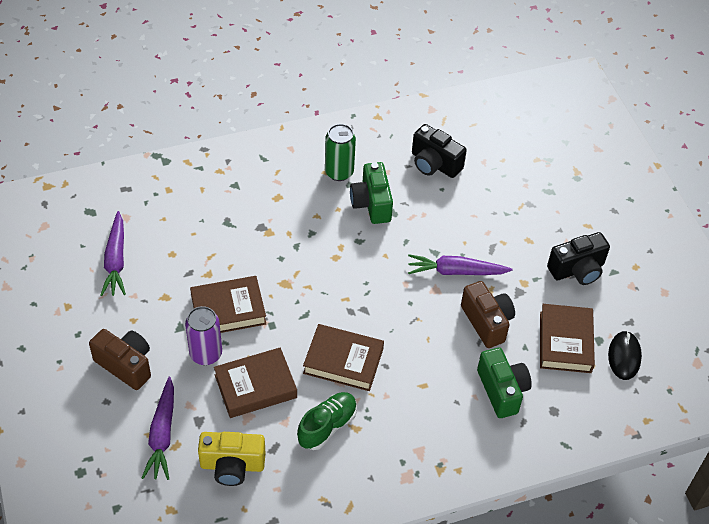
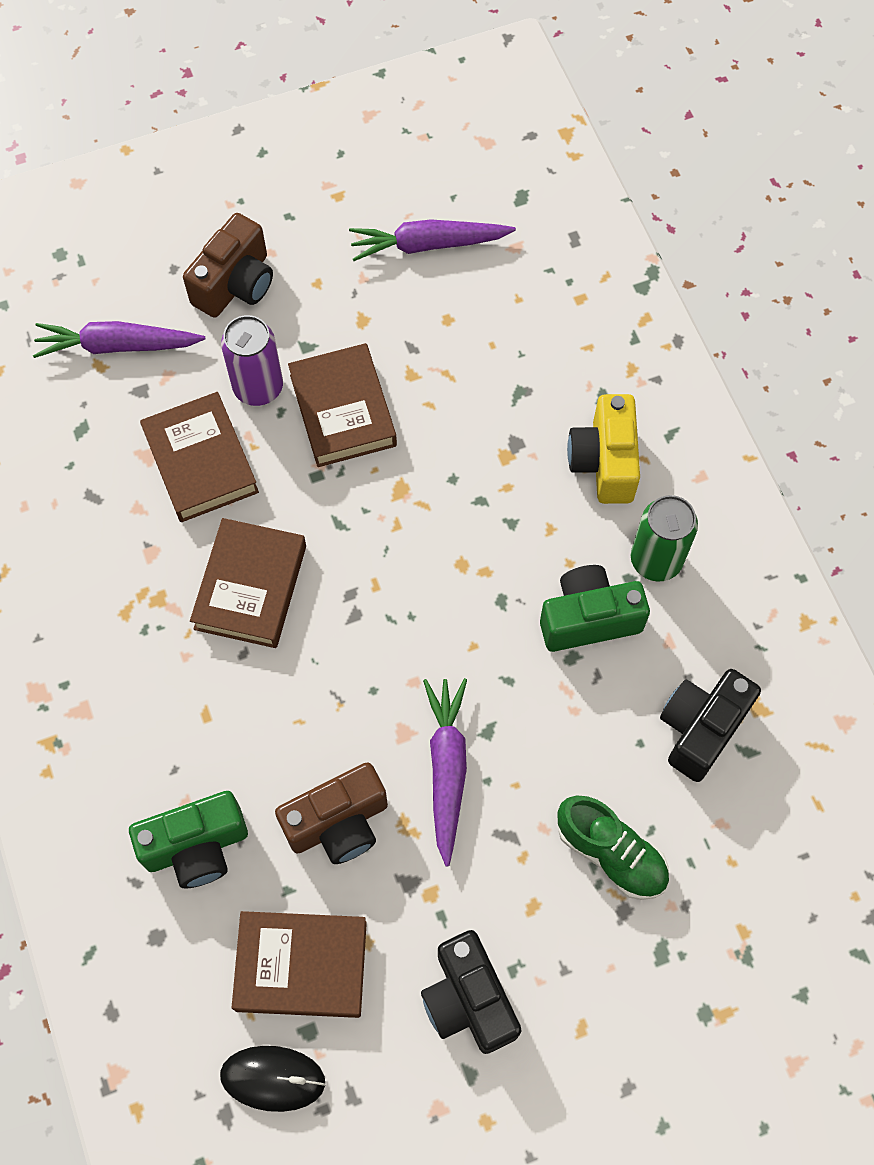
camera: 90 degrees right, 15 degrees up
yellow camera [198,432,266,486] -> yellow camera moved to [567,394,640,504]
green shoe [297,392,357,450] -> green shoe moved to [558,796,669,900]

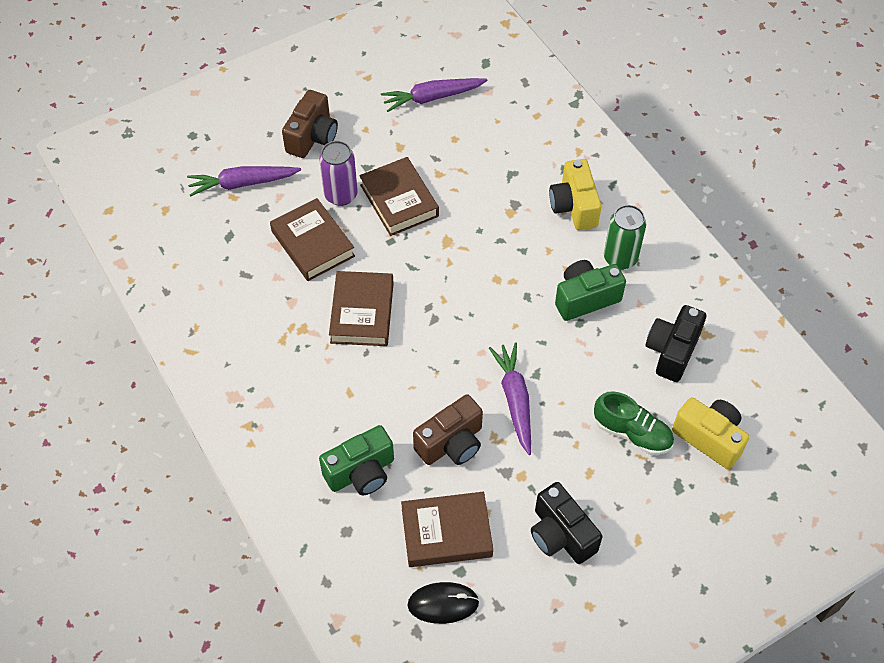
camera: 10 degrees left, 10 degrees down
none -> yellow camera [672,397,749,469]

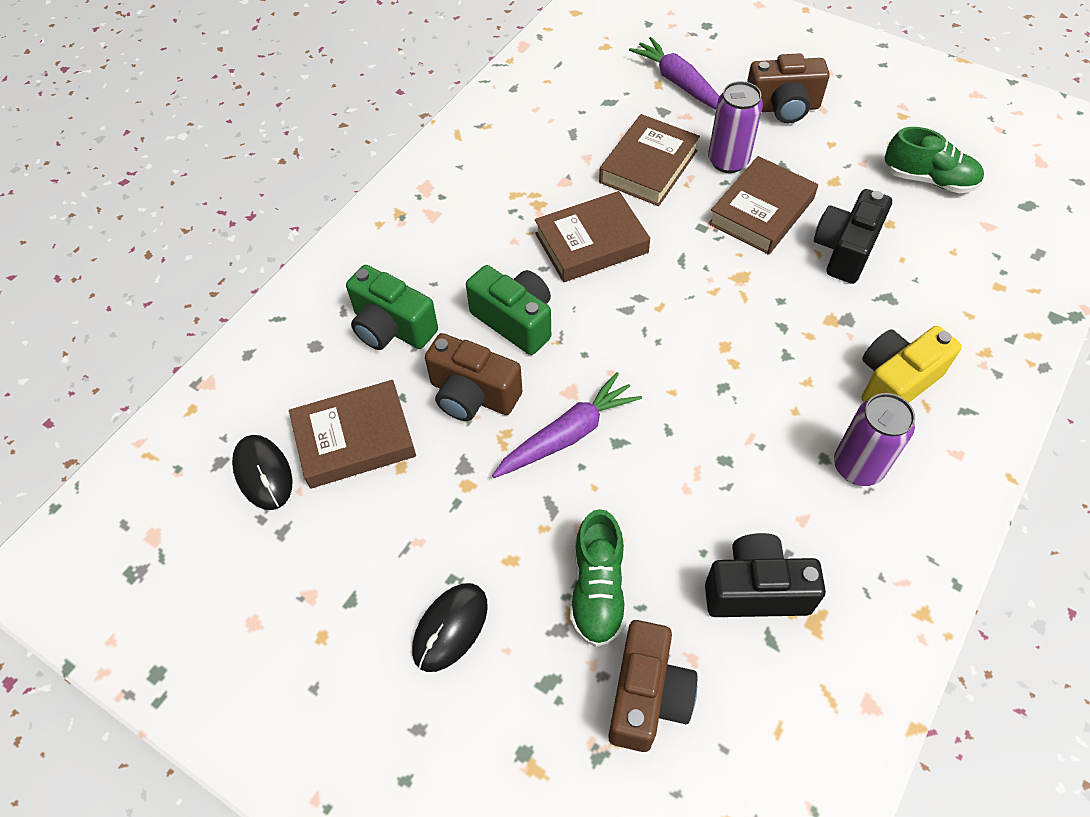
camera: 65 degrees right, 0 degrees up
purple carrot [381,78,488,112] -> green shoe [885,127,984,193]
brown book [401,492,493,567] -> brown book turned 75 degrees counterclockwise [289,380,416,488]
black camera [531,482,602,564] -> black camera moved to [814,189,892,284]
green camera [555,260,626,321] -> green camera moved to [466,265,551,355]
green can [604,205,646,270] -> purple can [834,393,915,486]
yellow camera [672,397,749,469] -> brown camera [608,620,698,752]
none -> black mouse [412,583,488,672]

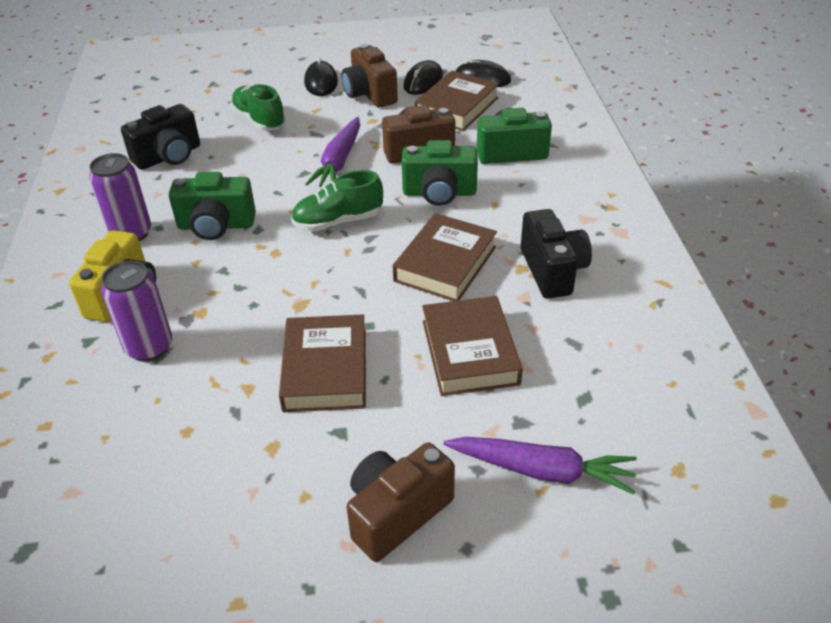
camera: 140 degrees right, 15 degrees down
brown camera [608,620,698,752] -> brown camera moved to [342,44,398,108]
purple can [708,81,763,173] -> purple can moved to [101,261,172,362]
black camera [814,189,892,284] -> black camera moved to [521,209,592,299]
green shoe [885,127,984,193] -> green shoe moved to [291,170,383,232]
none -> green camera [169,172,256,240]
none -> black mouse [403,60,443,95]

